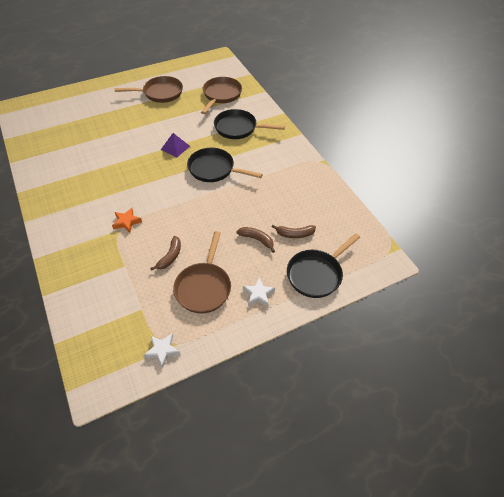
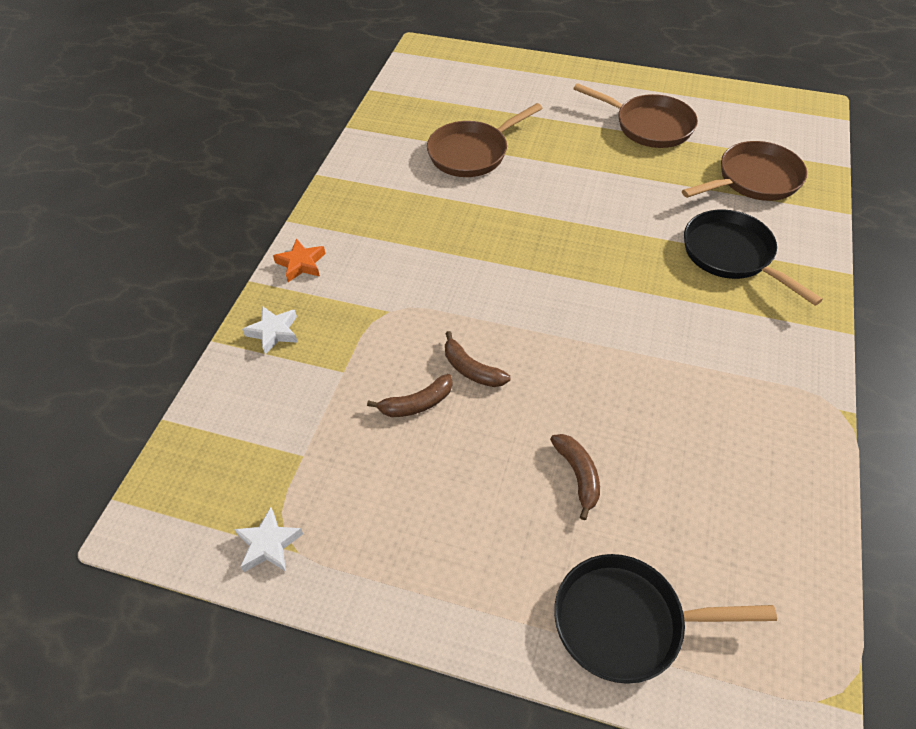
camera: 45 degrees right, 0 degrees up
orange star [112,208,142,233] -> orange star moved to [273,238,326,282]
purple pyramid [161,133,190,158] -> none
brown pan [173,231,231,313] -> brown pan moved to [427,103,542,177]
black pan [187,148,263,182] -> none
white star [243,277,275,307] -> white star moved to [242,306,298,355]
brown banana [272,225,316,238] -> brown banana moved to [445,331,510,387]

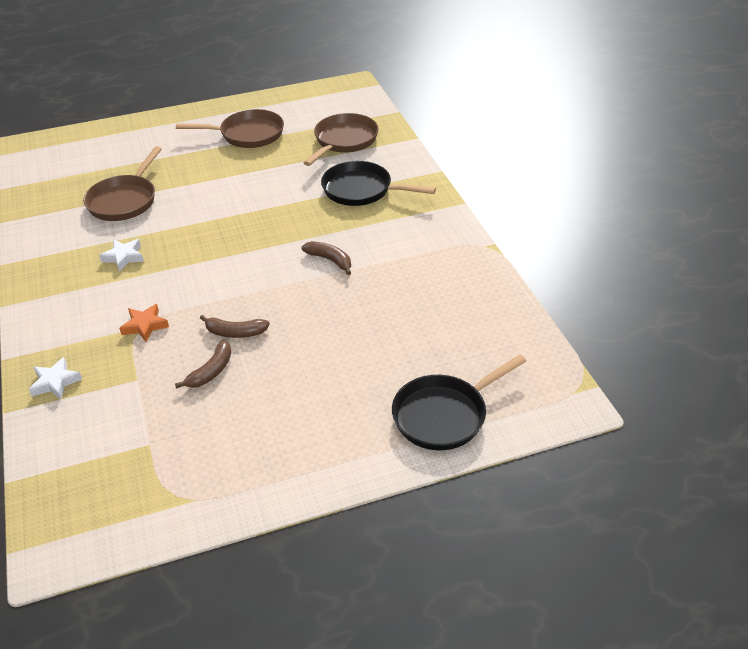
camera: 35 degrees left, 10 degrees down
white star [234,507,303,572] -> white star moved to [99,239,144,272]
orange star [273,238,326,282] -> orange star moved to [119,304,169,342]
brown banana [550,434,600,520] -> brown banana moved to [301,241,351,275]

